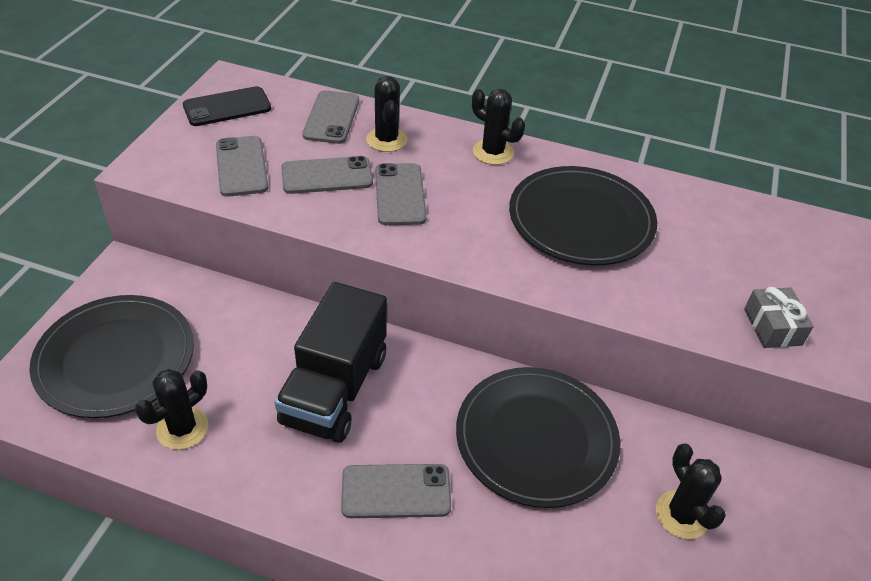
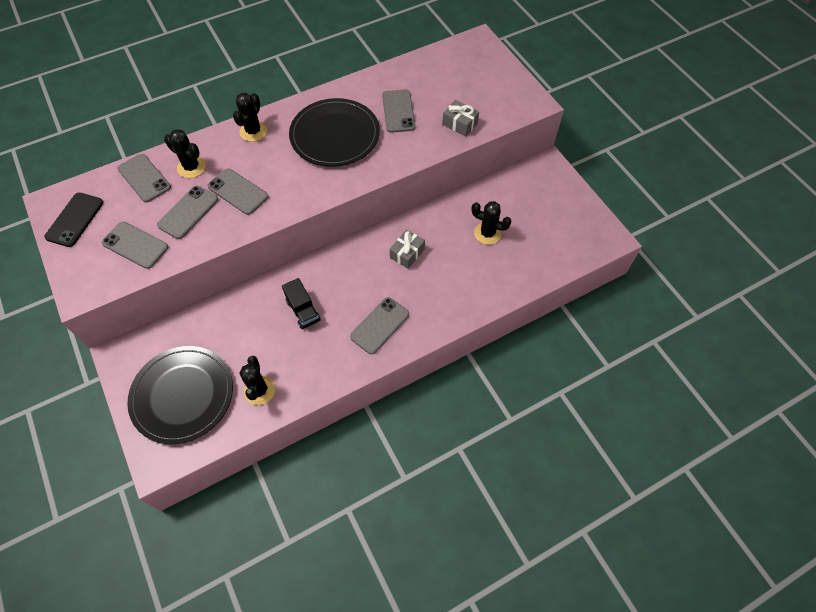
camera: 45 degrees left, 15 degrees up
black truck [275,282,387,443] -> black truck [282,278,321,329], size x0.53
black plate [456,367,621,508] -> grey gift [390,230,425,269]
black cactus [472,89,525,165] -> black cactus turned 60 degrees counterclockwise [233,93,267,142]
none -> grey phone [382,89,415,133]

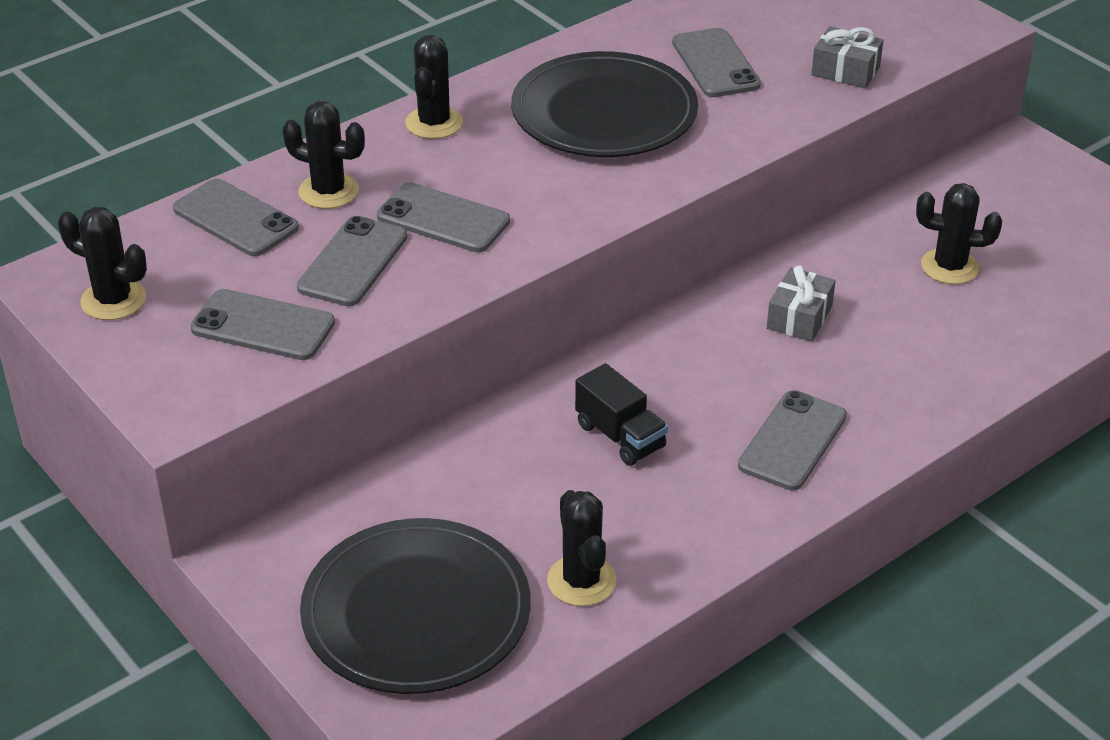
camera: 10 degrees left, 20 degrees down
black phone [45,193,103,247] -> black cactus [58,207,147,320]

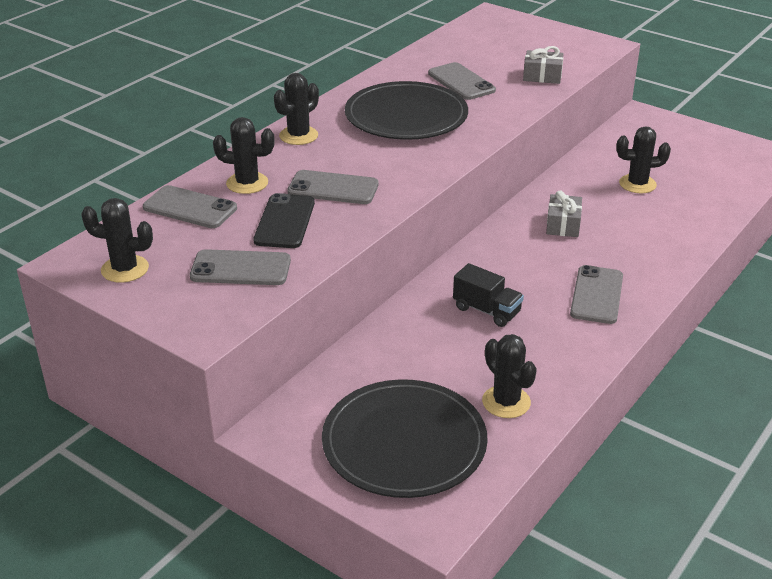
camera: 15 degrees left, 5 degrees down
grey phone [297,216,407,306] -> black phone [253,193,315,248]
black cactus [405,35,463,139] -> black cactus turned 45 degrees clockwise [274,73,319,145]

